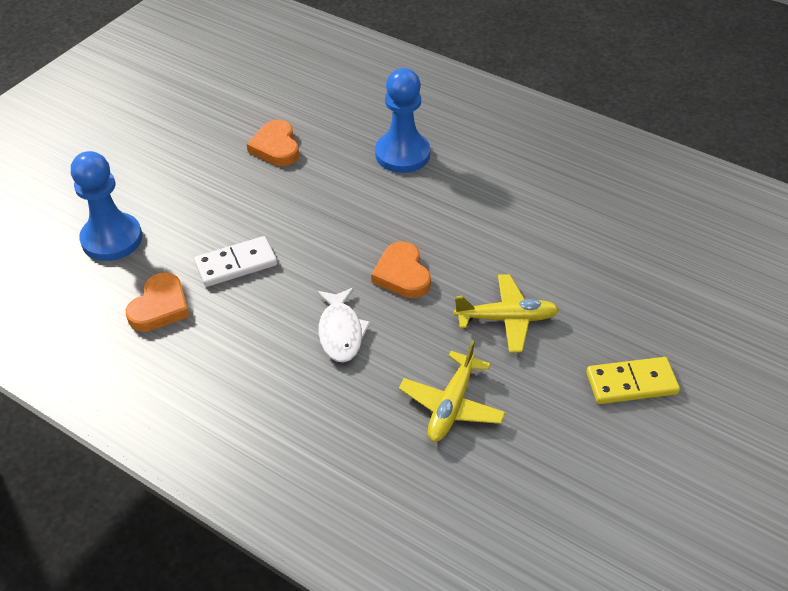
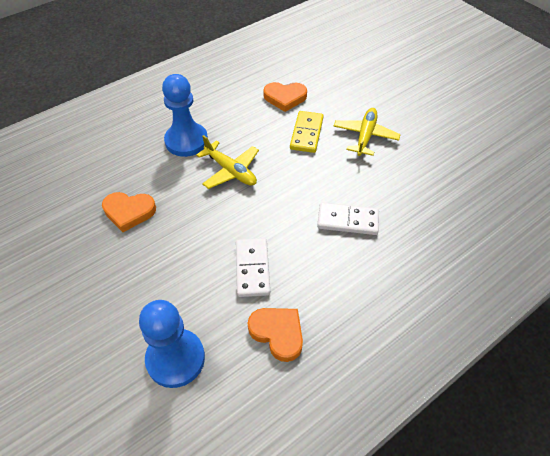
camera: 70 degrees left, 5 degrees up
white fish [317,288,371,363] -> white domino [317,202,379,235]
orange heart [371,241,431,298] -> orange heart moved to [263,82,307,112]
yellow plane [399,340,506,442] -> yellow plane moved to [196,135,259,189]
yellow domino [586,357,680,404] -> yellow domino moved to [290,111,323,153]

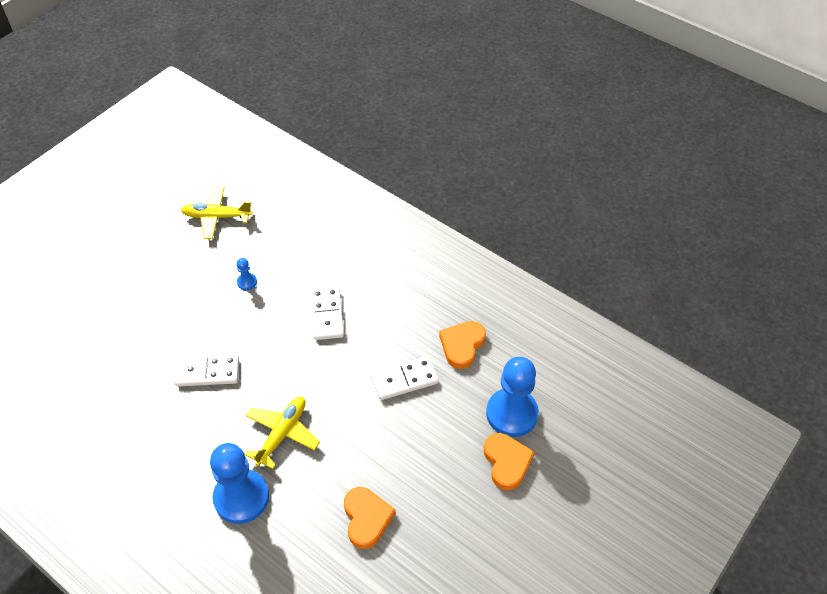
camera: 105 degrees left, 0 degrees up
orange heart [263,82,307,112] -> orange heart moved to [483,433,535,490]
yellow domino [290,111,323,153] -> white domino [174,355,239,387]
yellow plane [333,108,401,156] -> yellow plane moved to [181,186,253,239]
none -> blue pawn [237,258,257,290]

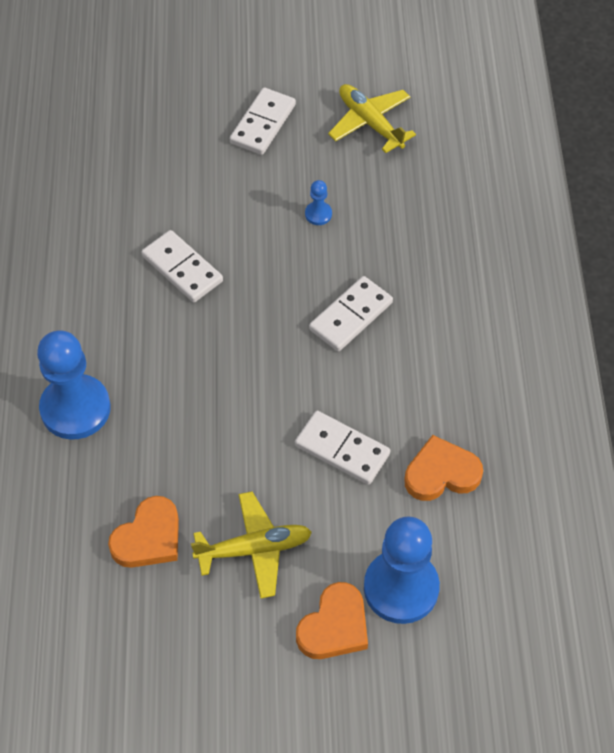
camera: 50 degrees right, 5 degrees up
yellow plane [245,397,320,469] -> yellow plane moved to [191,491,312,599]
none -> white domino [230,88,296,155]

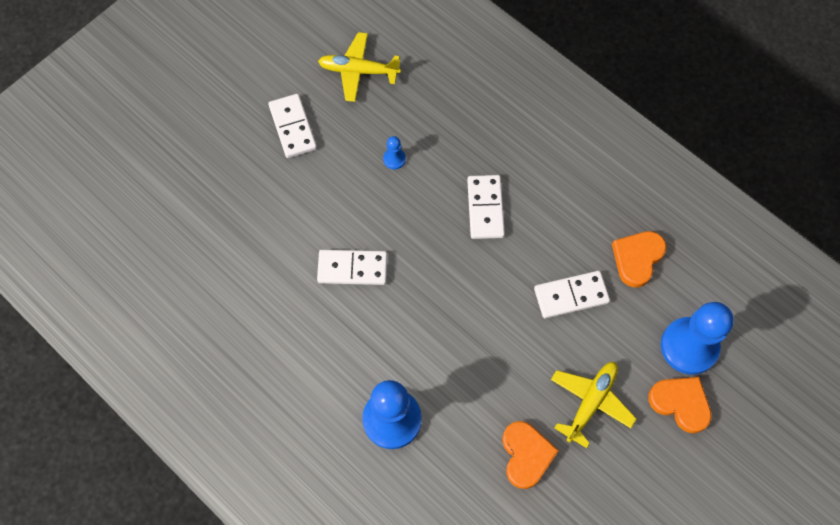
camera: 45 degrees left, 10 degrees up
orange heart [296,582,368,659] -> orange heart turned 45 degrees counterclockwise [648,377,712,433]

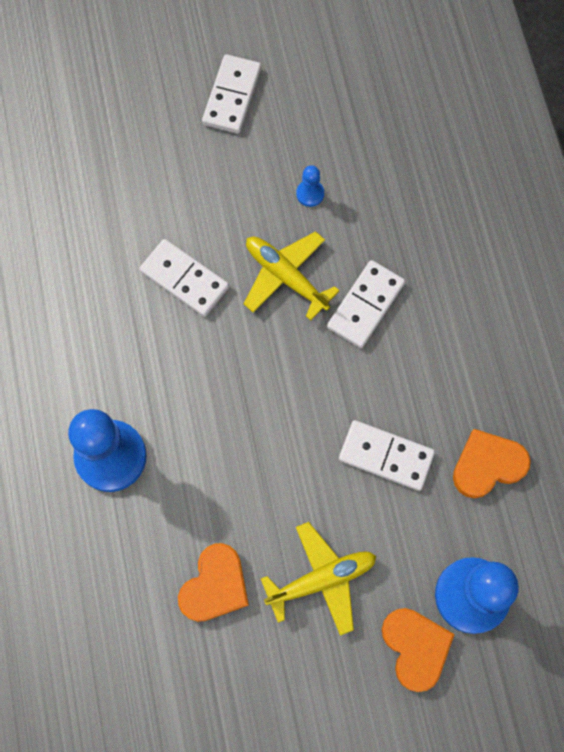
camera: 35 degrees right, 5 degrees up
yellow plane [318,32,401,102] -> yellow plane moved to [244,231,340,321]

